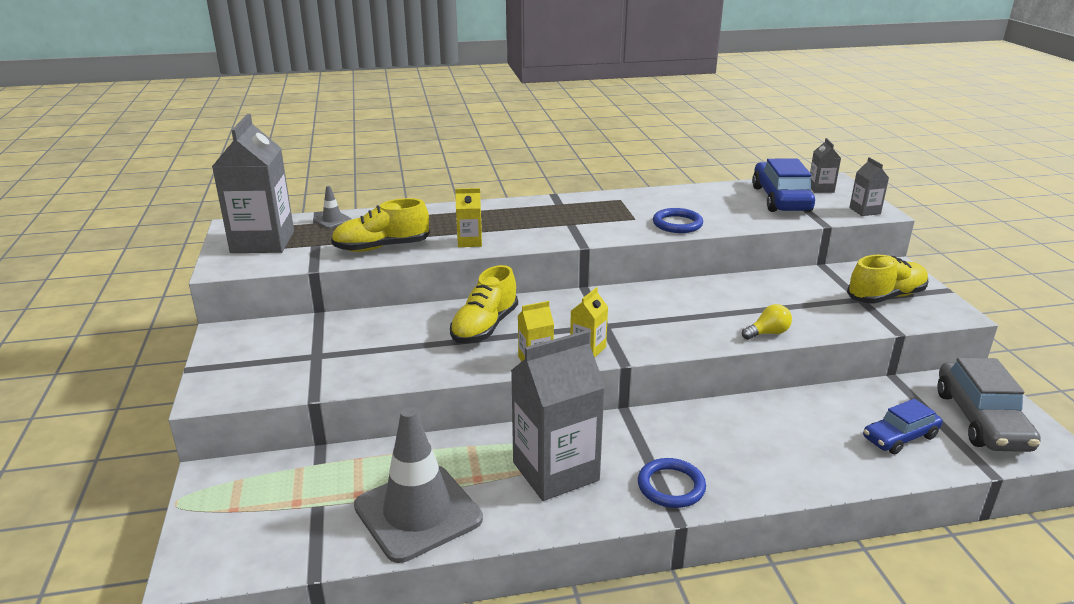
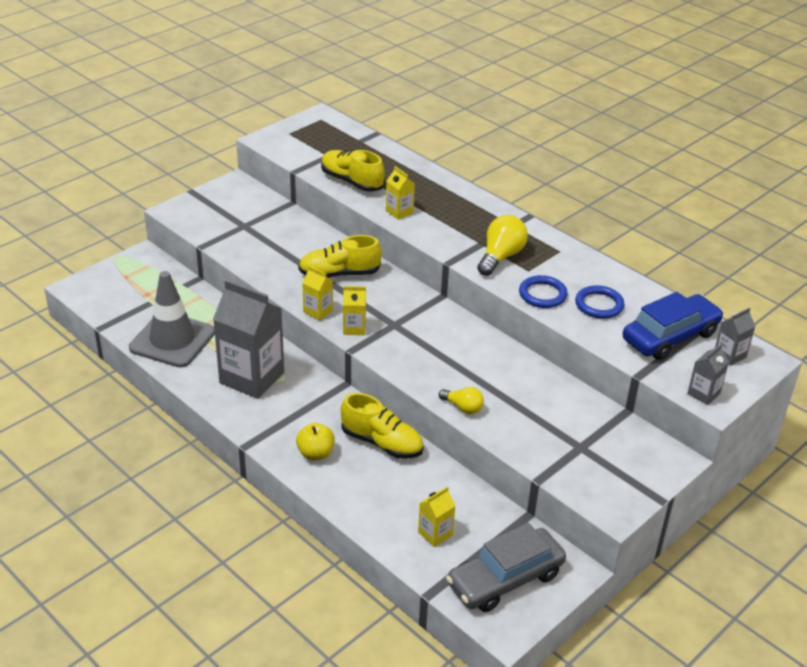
camera: 55 degrees right, 10 degrees up
grey carton [212,114,294,253] -> none
grey traffic cone [313,186,352,229] -> none
blue ring [638,458,706,508] -> blue ring moved to [575,285,624,319]
yellow shoe [847,255,928,304] -> yellow shoe moved to [341,393,424,459]
blue car [863,399,942,454] -> yellow carton [418,486,455,547]
none -> yellow apple [296,423,335,460]
none -> yellow light bulb [477,215,528,276]

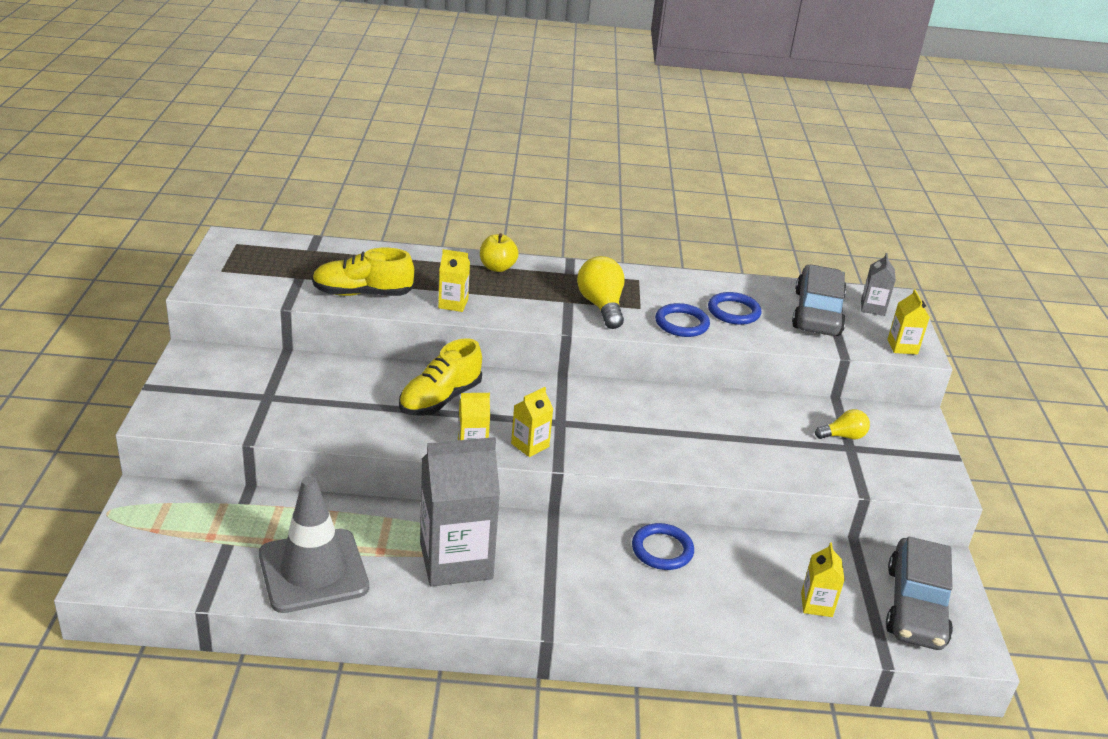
camera: 45 degrees left, 5 degrees down
yellow apple [296,423,335,460] -> yellow apple moved to [480,233,519,272]
yellow shoe [341,393,424,459] -> blue ring [632,523,694,570]
yellow light bulb [439,387,484,414] -> yellow light bulb moved to [815,409,870,439]
blue car [623,292,724,360] -> grey car [792,265,846,336]
grey carton [687,344,729,405] -> yellow carton [887,289,930,354]

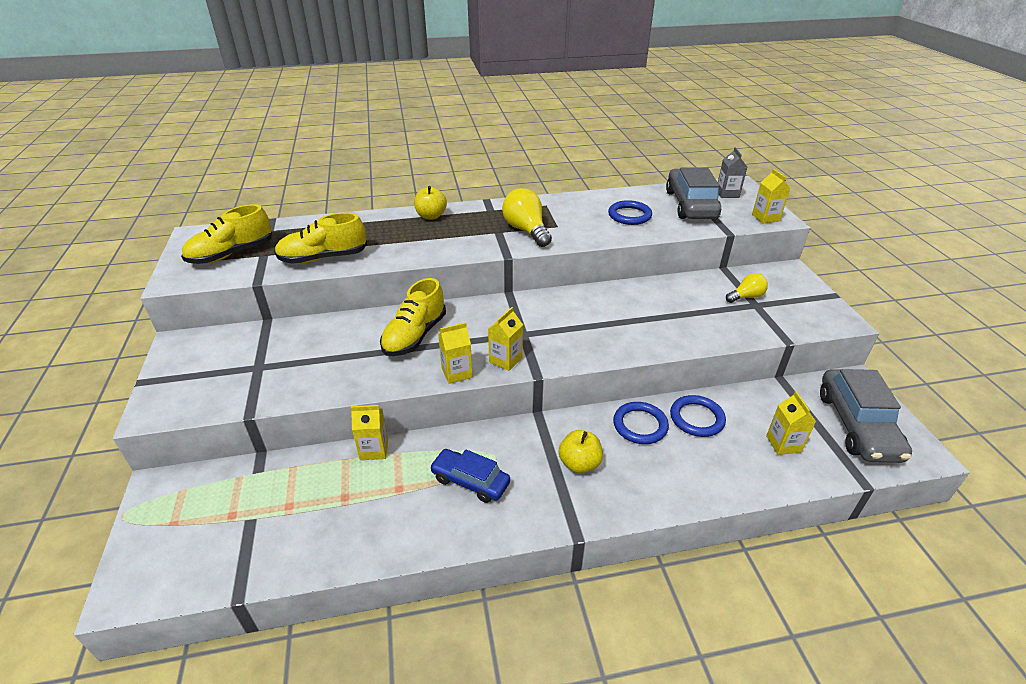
camera: 10 degrees left, 5 degrees up
grey traffic cone [259,476,369,613] -> none
grey carton [420,437,500,587] -> blue car [430,449,510,503]
yellow carton [438,249,470,312] -> yellow carton moved to [351,405,388,460]
blue ring [655,303,710,337] -> blue ring moved to [670,395,726,437]
none -> yellow shoe [181,204,272,264]
none -> yellow apple [558,430,603,473]

